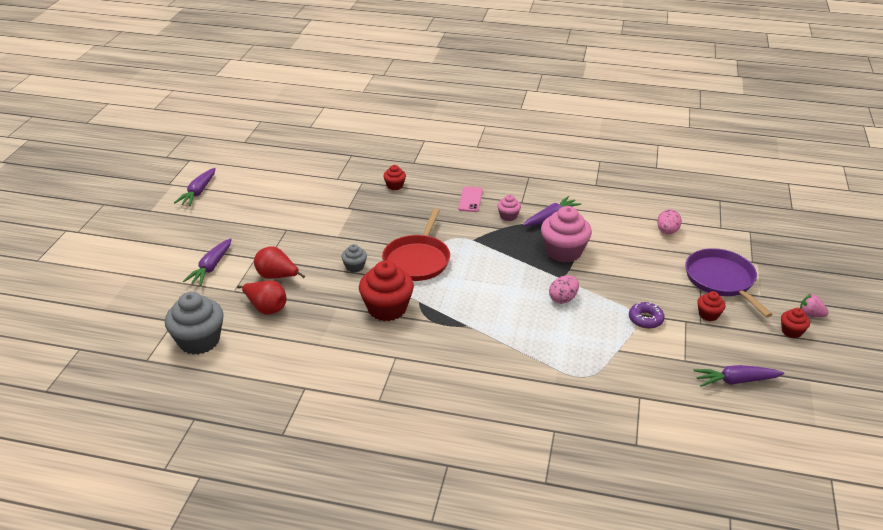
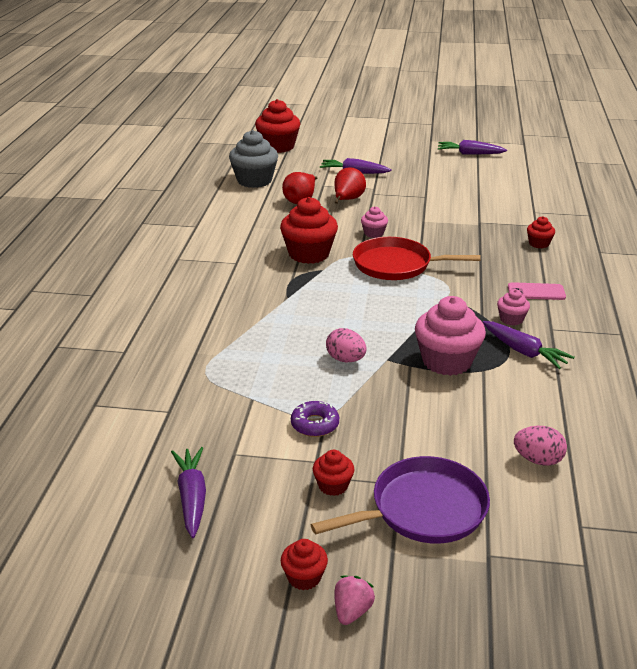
camera: 85 degrees right, 5 degrees down
grey cupcake [341,244,367,272] -> pink cupcake [361,206,388,238]
none -> red cupcake [255,99,300,153]

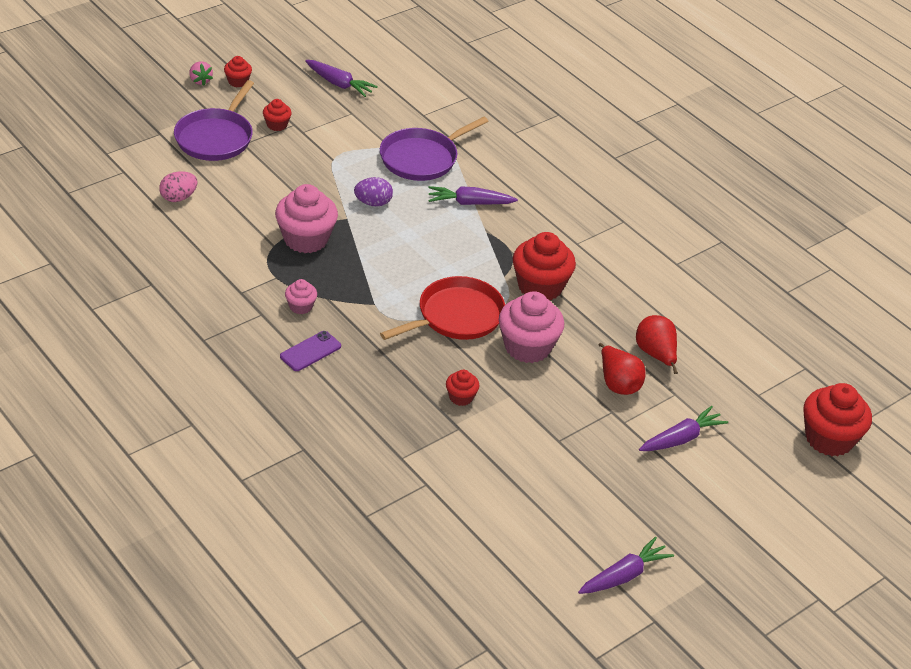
camera: 130 degrees right, 10 degrees up
grey cupcake [229,130,278,188] -> none
purple donut [291,401,339,437] -> none
pink egg [326,328,367,363] -> purple egg [354,177,393,207]
pink cupcake [361,206,388,238] -> pink cupcake [499,291,564,363], size x2.01
purple carrot [482,321,574,369] -> purple carrot moved to [428,186,518,205]
pink phone [508,282,566,300] -> purple phone [280,331,341,371]
red cupcake [527,216,555,249] -> red cupcake moved to [446,370,480,406]
none -> purple pan [380,117,489,181]

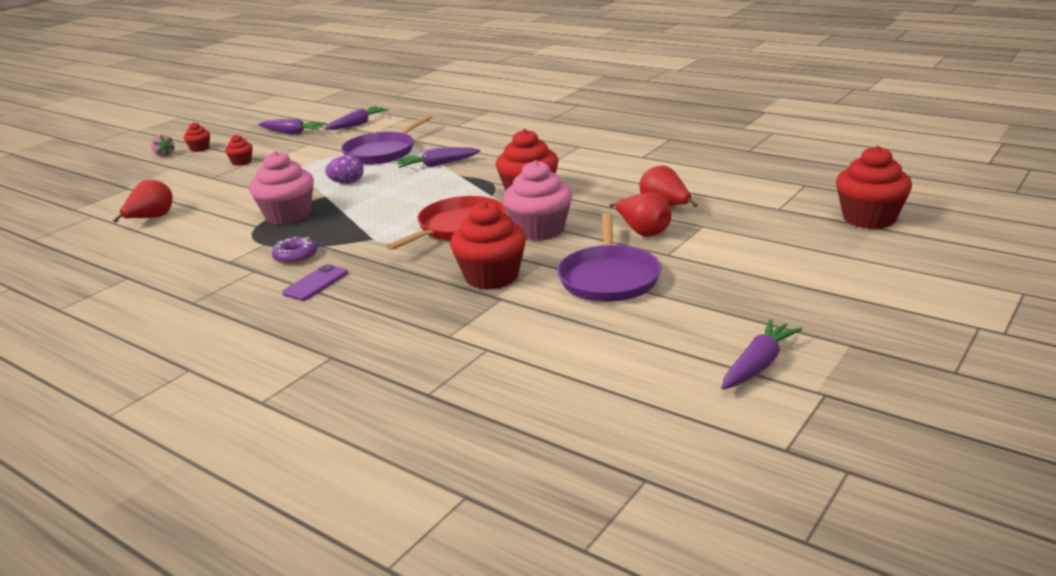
camera: 10 degrees left, 15 degrees down
pink egg [159,171,198,202] -> red pear [113,179,173,223]
purple pan [174,80,254,161] -> purple pan moved to [557,213,661,302]
pink cupcake [285,279,317,314] -> purple donut [272,237,317,264]
red cupcake [446,370,480,406] -> red cupcake [450,202,526,290], size x2.01
purple carrot [639,406,728,451] -> purple carrot moved to [324,106,389,130]

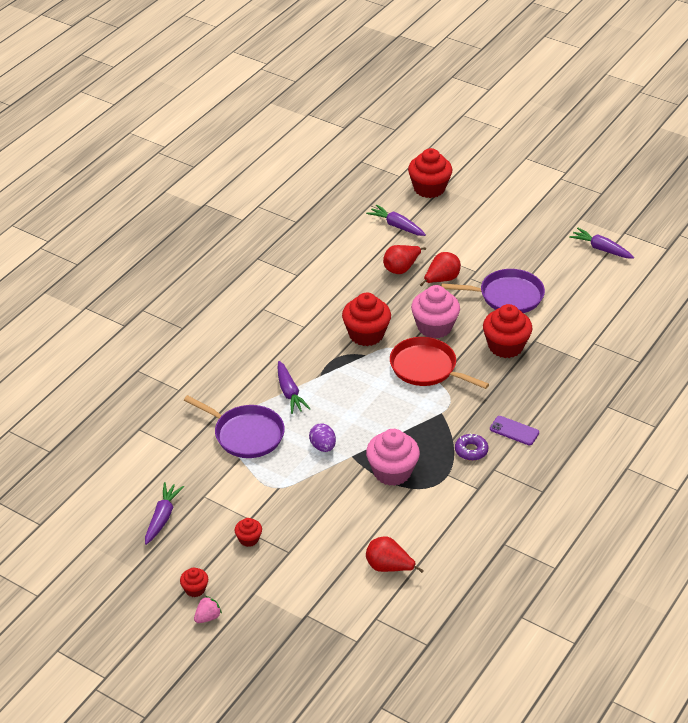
camera: 95 degrees left, 15 degrees up
purple carrot [324,106,389,130] -> purple carrot moved to [366,205,426,236]

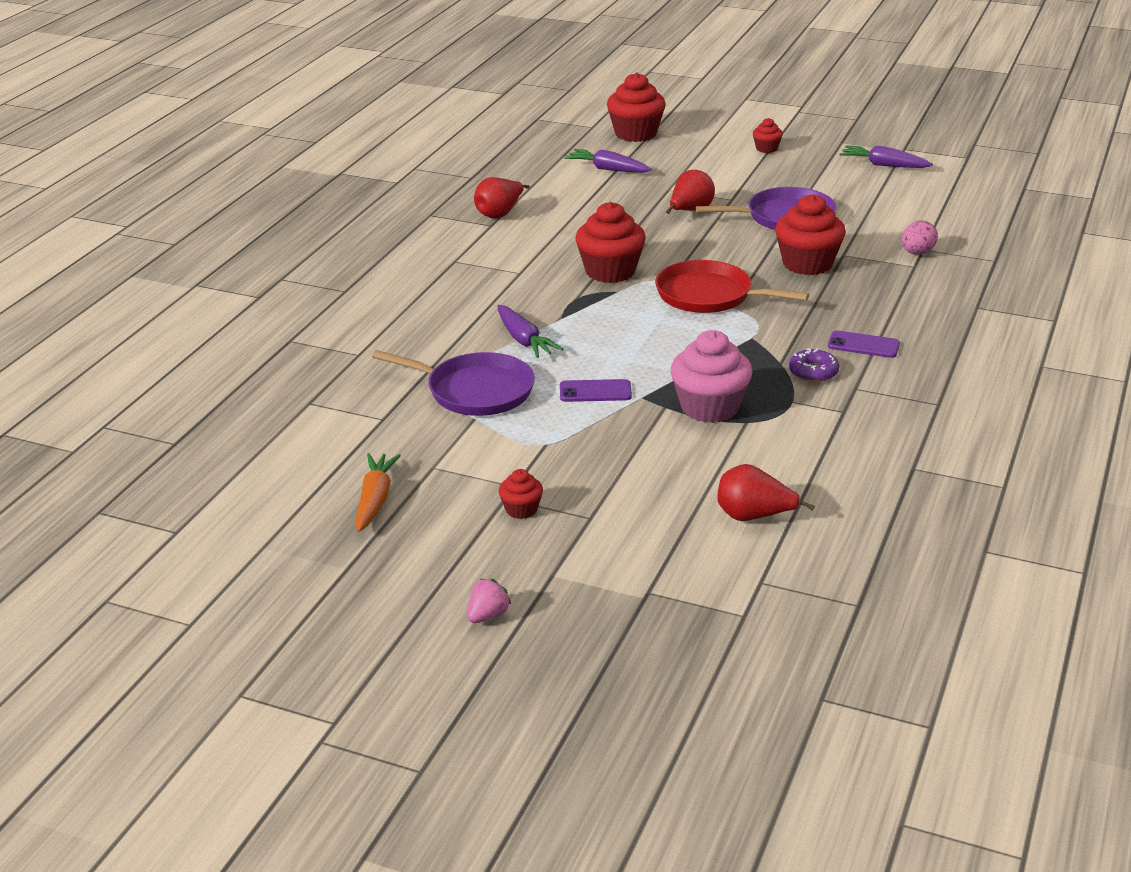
camera: 10 degrees left, 10 degrees down
purple carrot [145,482,184,545] -> orange carrot [355,453,401,532]
red cupcake [180,568,208,597] -> red cupcake moved to [753,118,783,153]
purple egg [309,423,336,452] -> purple phone [560,379,632,402]
red pear [383,245,426,274] -> red pear moved to [474,177,530,219]
pink cupcake [411,285,460,338] -> none
none -> pink egg [901,221,938,255]

